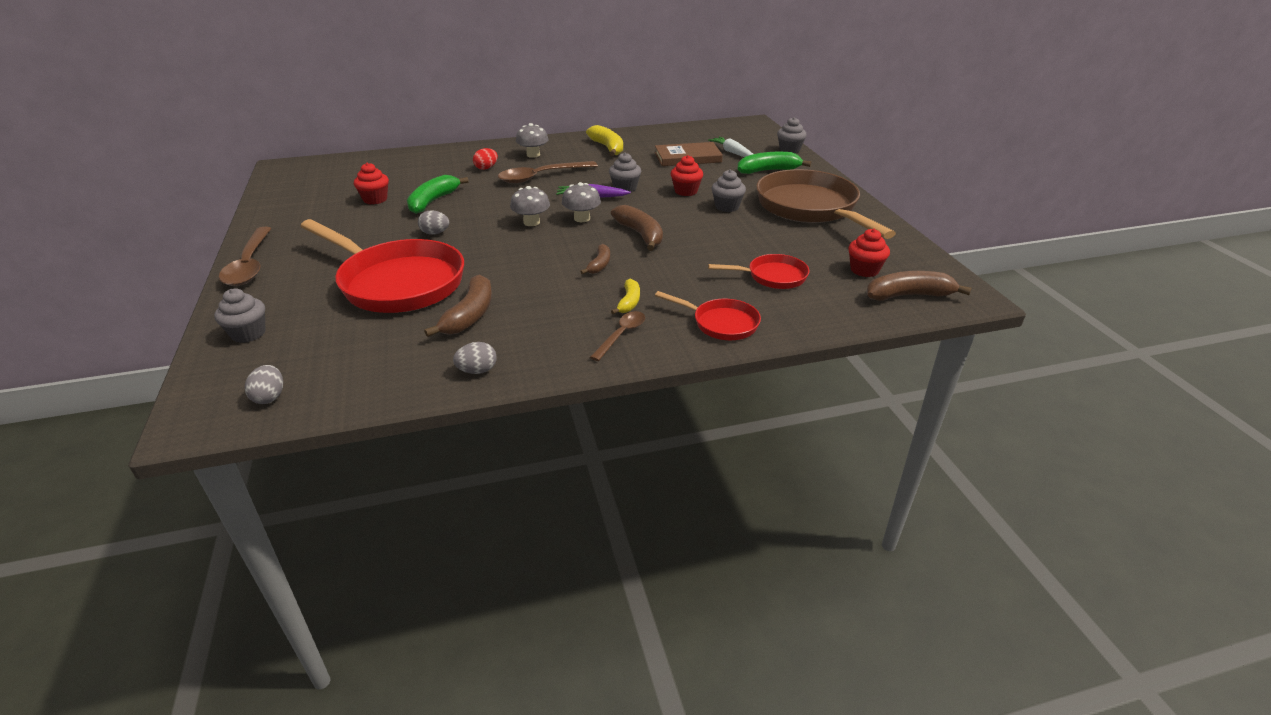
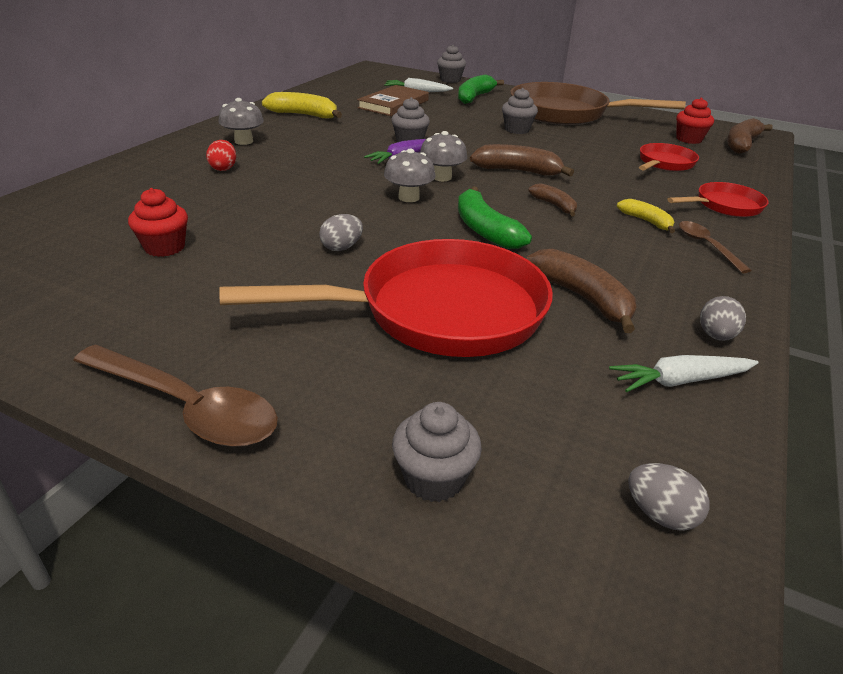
camera: 50 degrees left, 0 degrees up
green banana [407,175,469,214] -> green banana moved to [458,187,532,249]
brown spoon [498,161,598,183] -> none
red cupcake [671,155,703,196] -> none
none -> white carrot [609,355,759,392]

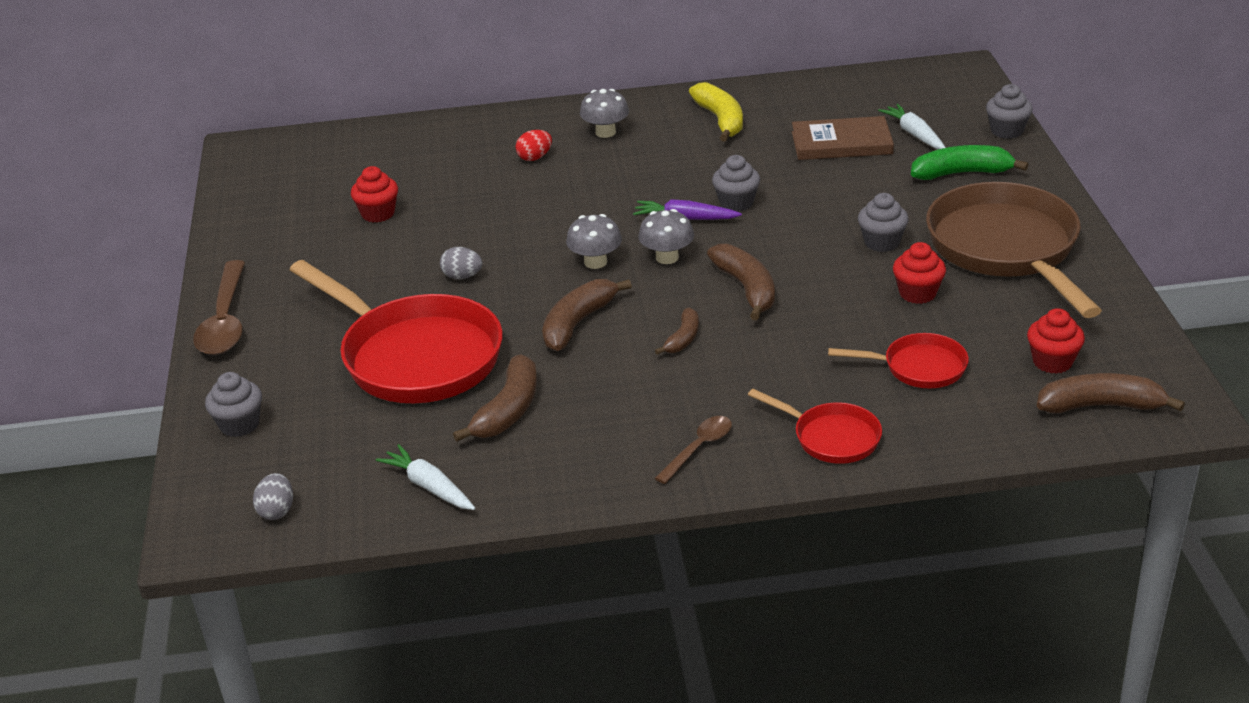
camera: 60 degrees right, 0 degrees up
green banana [458,187,532,249] -> brown banana [542,279,632,351]
yellow banana [617,199,675,233] -> none
grey egg [700,296,746,341] -> none
none -> red cupcake [893,242,946,304]

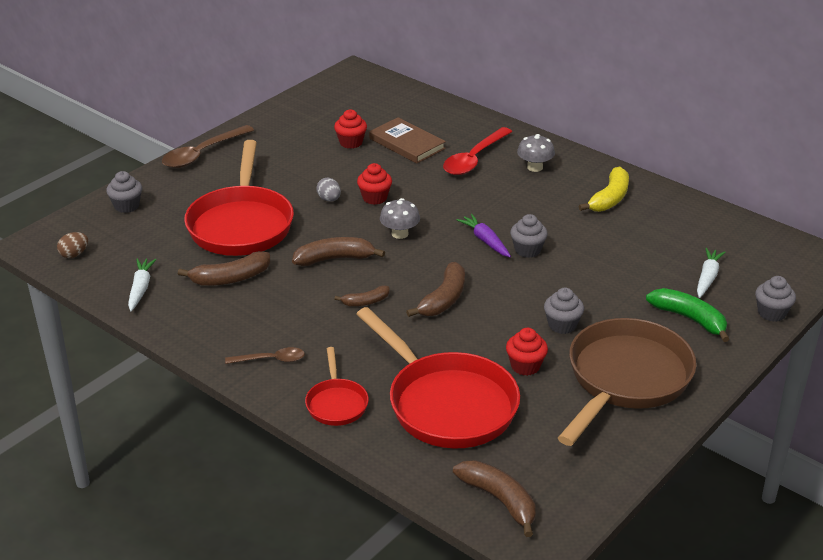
camera: 45 degrees right, 0 degrees up
grey egg [253,473,293,520] -> brown egg [57,232,88,258]
red egg [516,130,552,161] -> red spoon [443,127,512,175]
grey mushroom [638,209,694,264] -> none
brown book [792,116,894,160] -> brown book moved to [369,117,446,164]
red pan [828,333,969,388] -> red pan [356,307,520,448], size x2.04
red cupcake [1027,308,1085,374] -> red cupcake moved to [357,163,392,205]

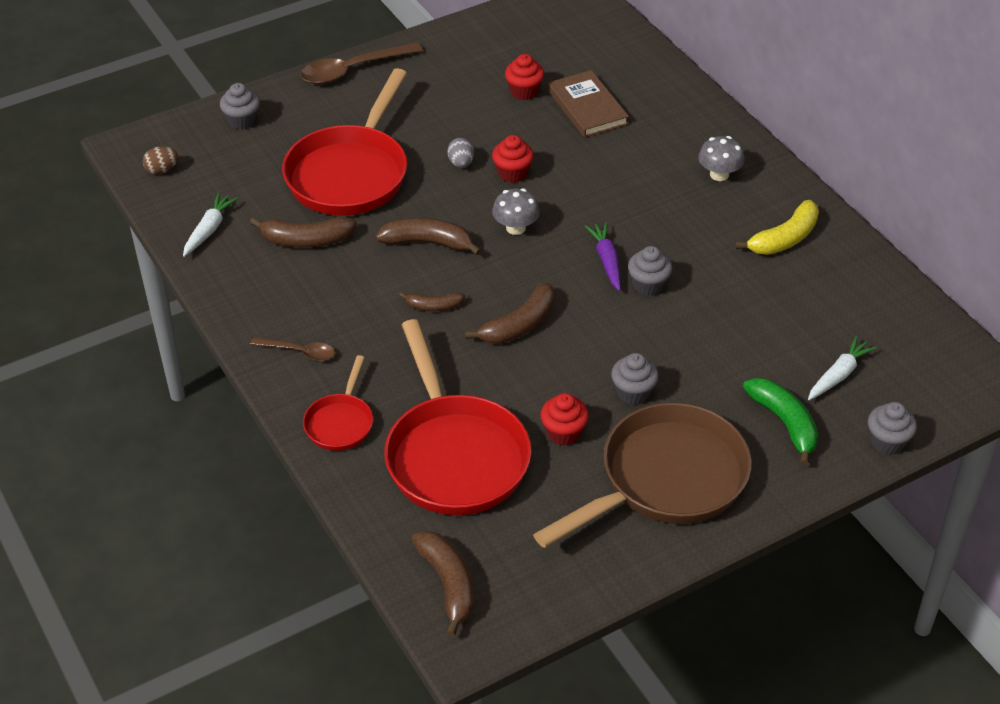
camera: 20 degrees right, 10 degrees up
red spoon [443,127,512,175] -> none

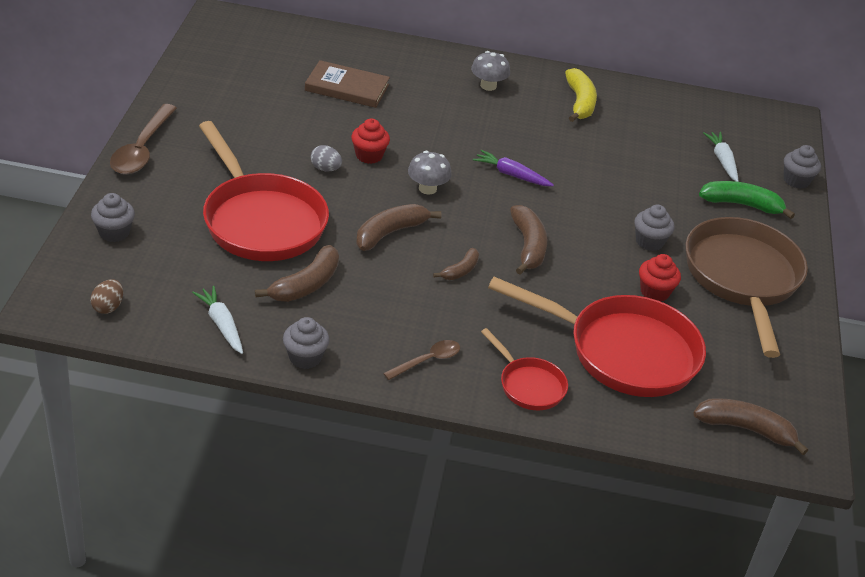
camera: 55 degrees left, 5 degrees down
red cupcake [505,54,544,100] -> none
grey cupcake [628,246,672,296] -> grey cupcake moved to [283,317,330,369]

